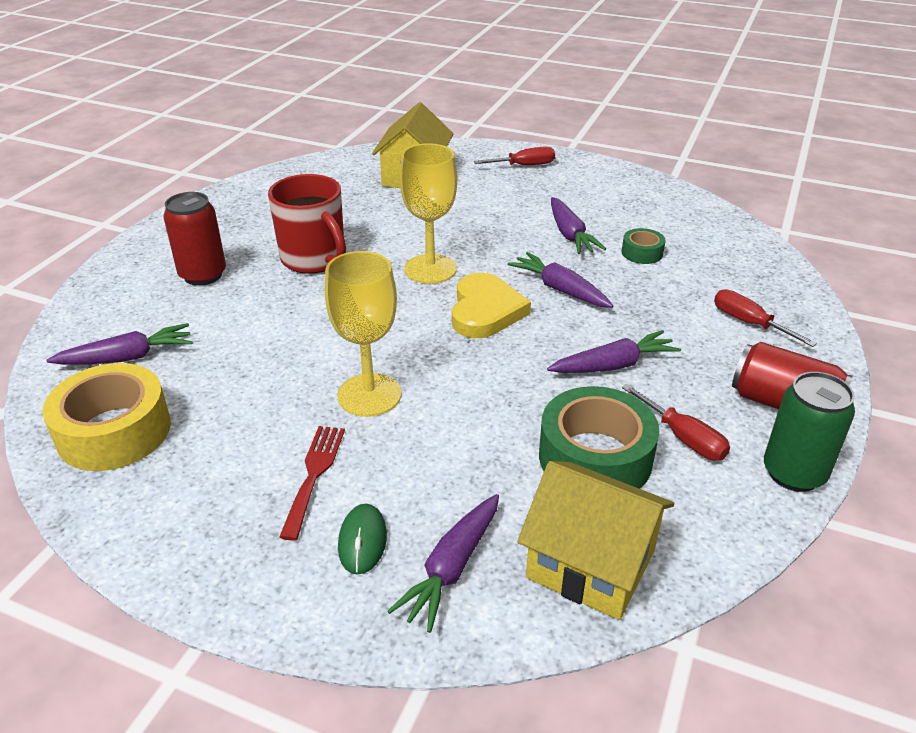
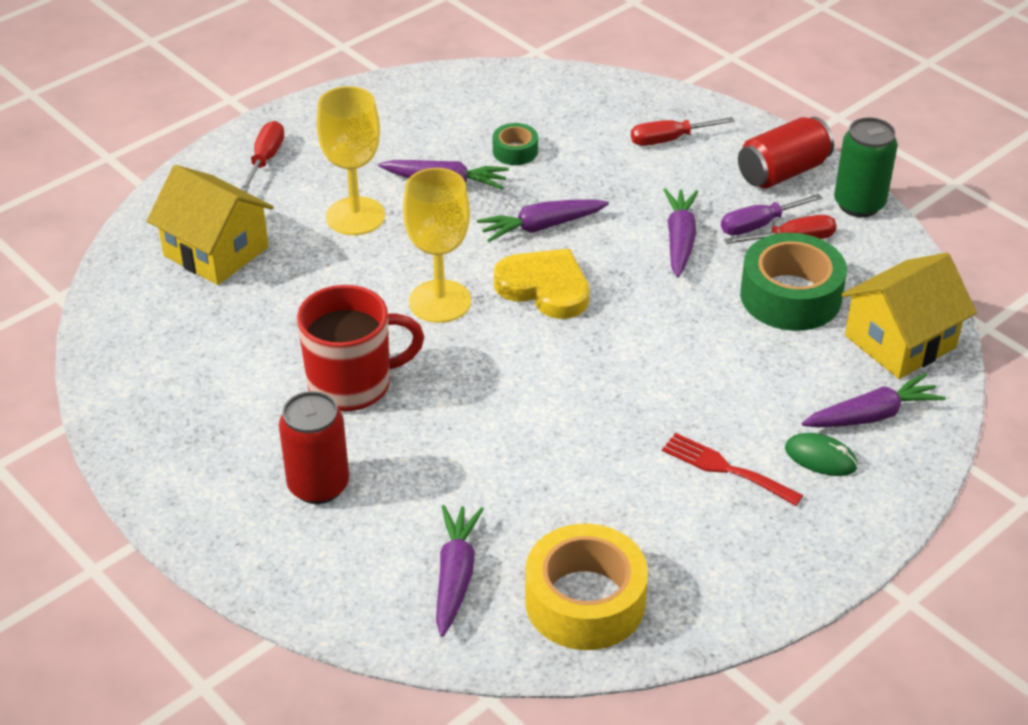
camera: 65 degrees left, 5 degrees up
yellow goblet [325,251,401,417] -> yellow goblet moved to [317,86,385,235]
purple carrot [387,494,499,633] -> purple carrot turned 75 degrees counterclockwise [802,373,946,427]
none -> purple screwdriver [721,194,823,236]

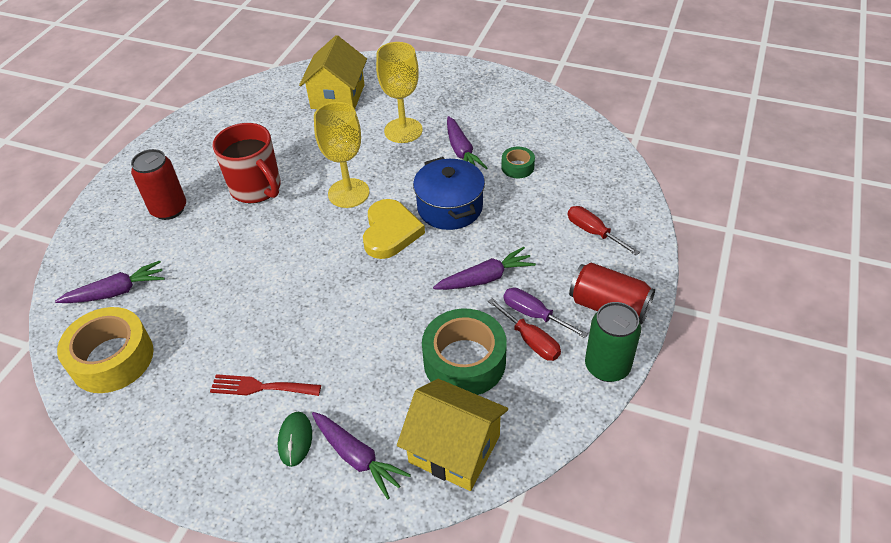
camera: 65 degrees right, 5 degrees up
red screwdriver [240,121,284,192] -> none
purple carrot [477,200,609,242] -> blue pot [413,157,485,230]
red fork [662,433,803,506] -> red fork turned 90 degrees counterclockwise [210,374,321,396]

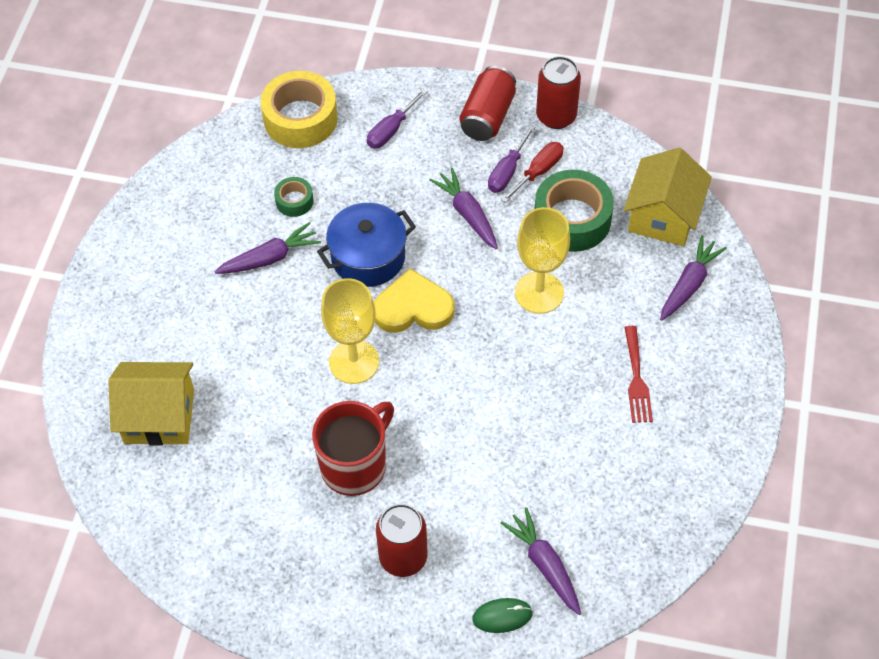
camera: 100 degrees left, 10 degrees up
yellow tape [57,307,154,393] -> yellow tape moved to [261,71,338,148]
green mouse [278,412,312,467] -> green mouse moved to [472,598,533,633]
yellow goblet [376,42,423,143] -> yellow goblet moved to [515,207,570,314]
red screwdriver [568,206,640,256] -> purple screwdriver [367,89,428,148]
green can [585,302,641,382] -> red can [536,56,581,129]

